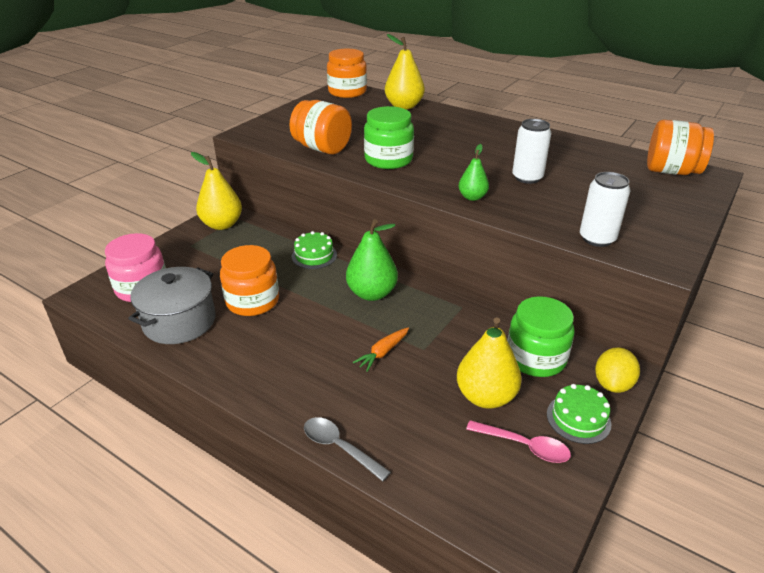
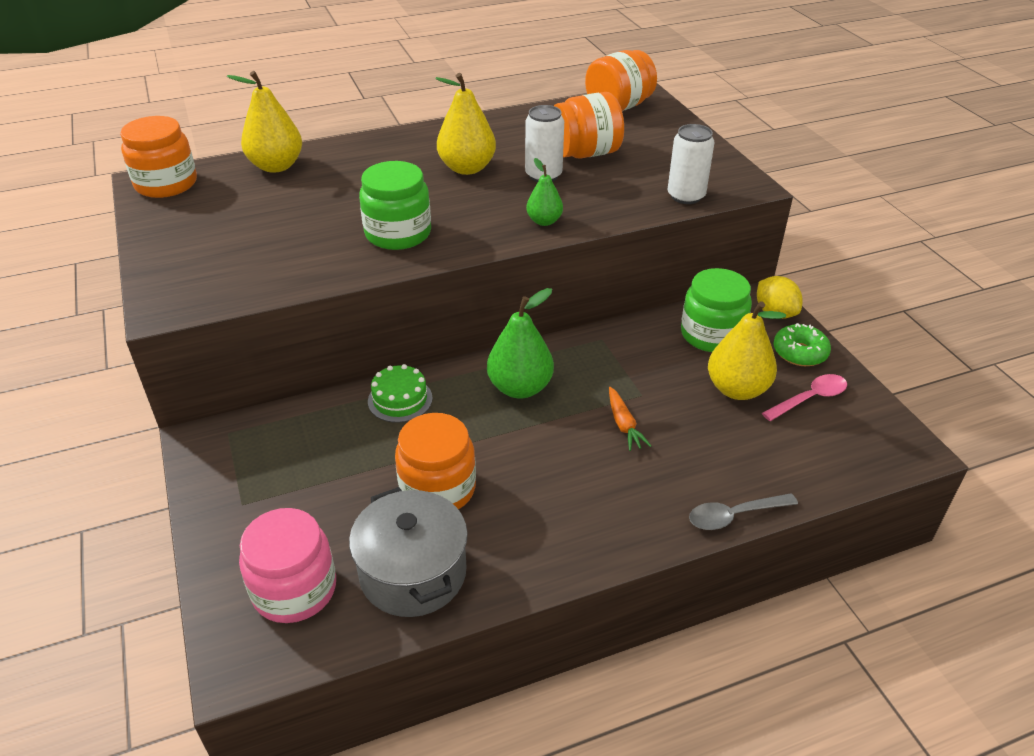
camera: 55 degrees left, 5 degrees up
yellow pear [191,152,242,230] -> yellow pear moved to [435,73,496,175]
orange jar [289,100,352,154] -> orange jar moved to [554,92,624,158]
green cake [547,384,612,444] -> green donut [773,323,831,366]

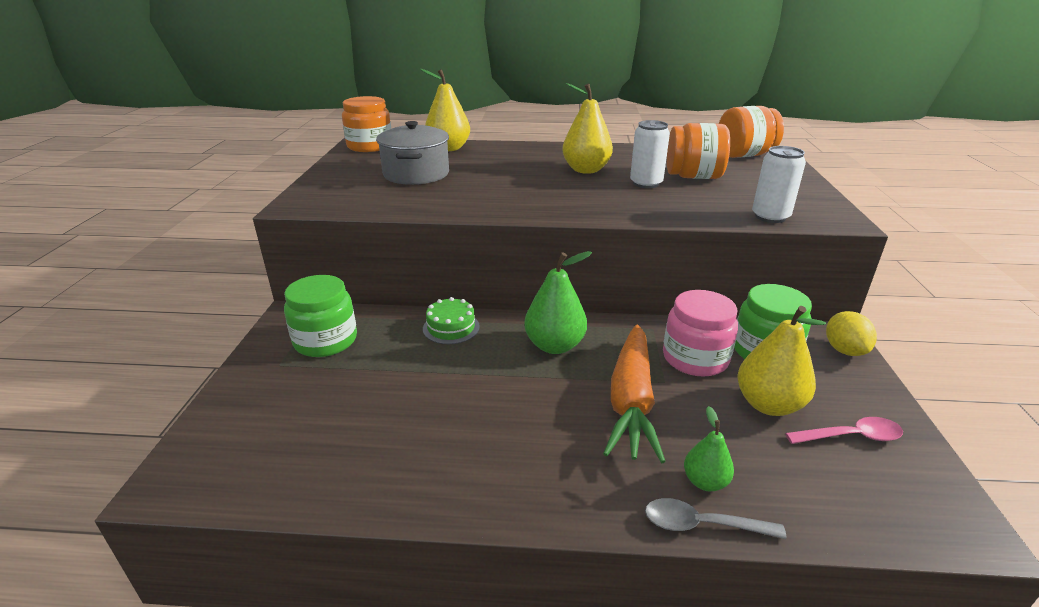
camera: 25 degrees right, 10 degrees down
pink jar [239,508,336,623] -> pink jar moved to [663,290,738,377]
grey pot [349,487,468,617] -> grey pot moved to [376,121,449,185]
green jar [359,161,431,250] -> green jar moved to [284,275,357,357]
orange jar [395,413,476,509] -> none
green pear [526,158,563,226] -> green pear moved to [684,406,734,491]
orange carrot [609,387,651,451] -> orange carrot [603,325,666,463], size x2.23
green donut [773,323,831,366] -> none

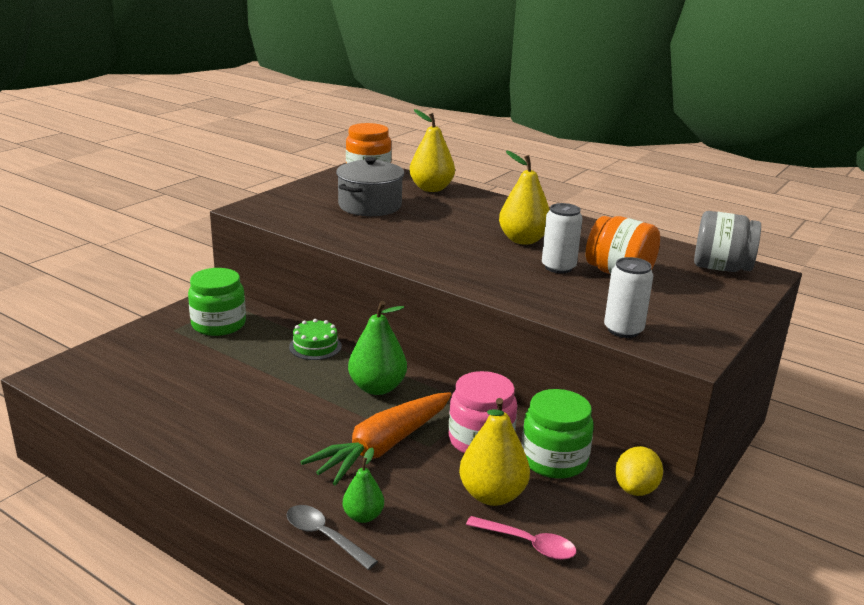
camera: 30 degrees right, 5 degrees down
orange jar [719,106,784,158] -> grey jar [694,211,761,272]

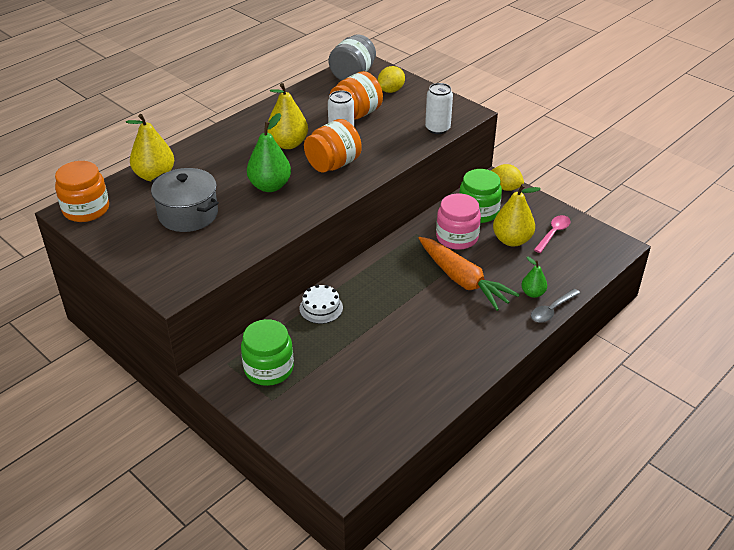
camera: 80 degrees left, 15 degrees up
green cake [289,319,342,360] -> white cake [299,285,343,324]
green pear [348,301,407,395] -> green pear moved to [247,113,291,192]
none -> orange jar [304,119,362,172]
none -> yellow lemon [378,66,405,93]

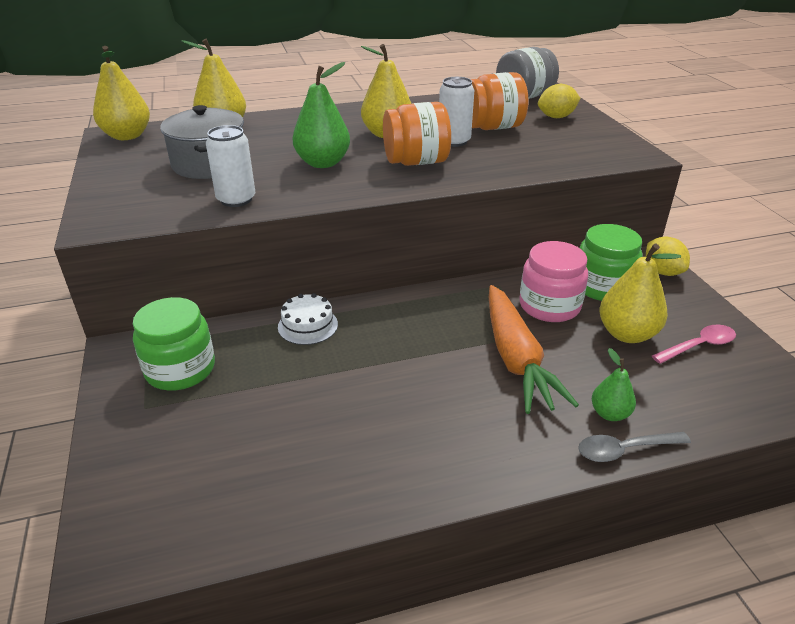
camera: 30 degrees right, 5 degrees down
orange jar [55,161,109,222] -> yellow pear [93,46,150,140]
white can [425,83,453,134] -> white can moved to [206,125,255,207]

